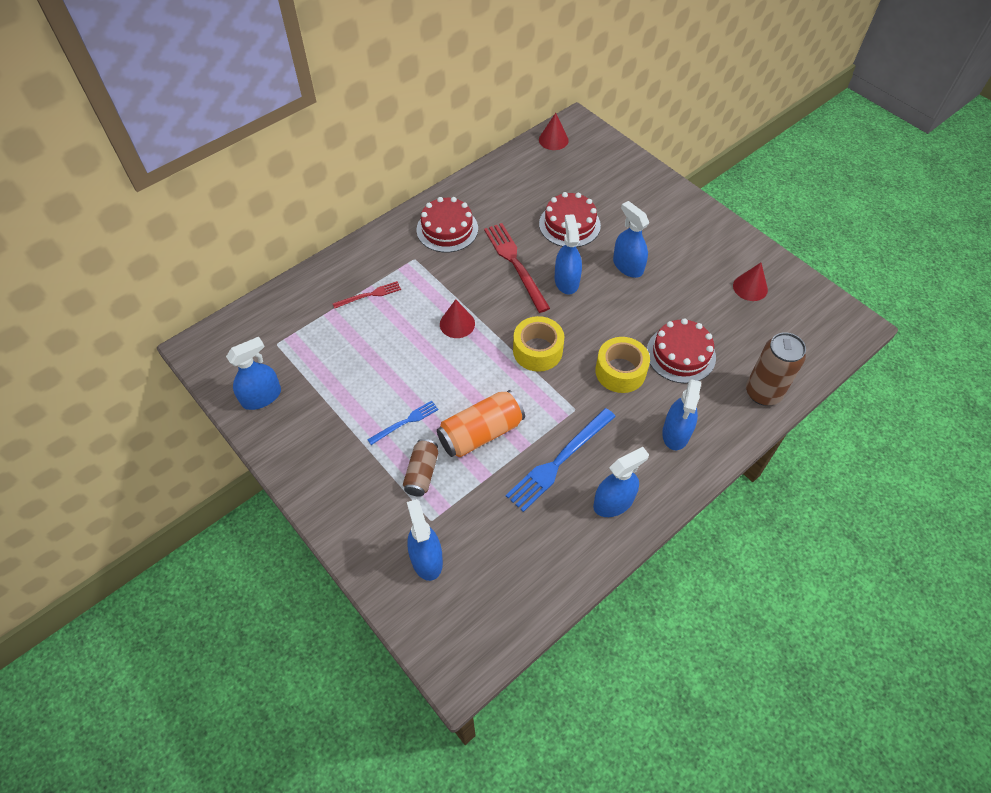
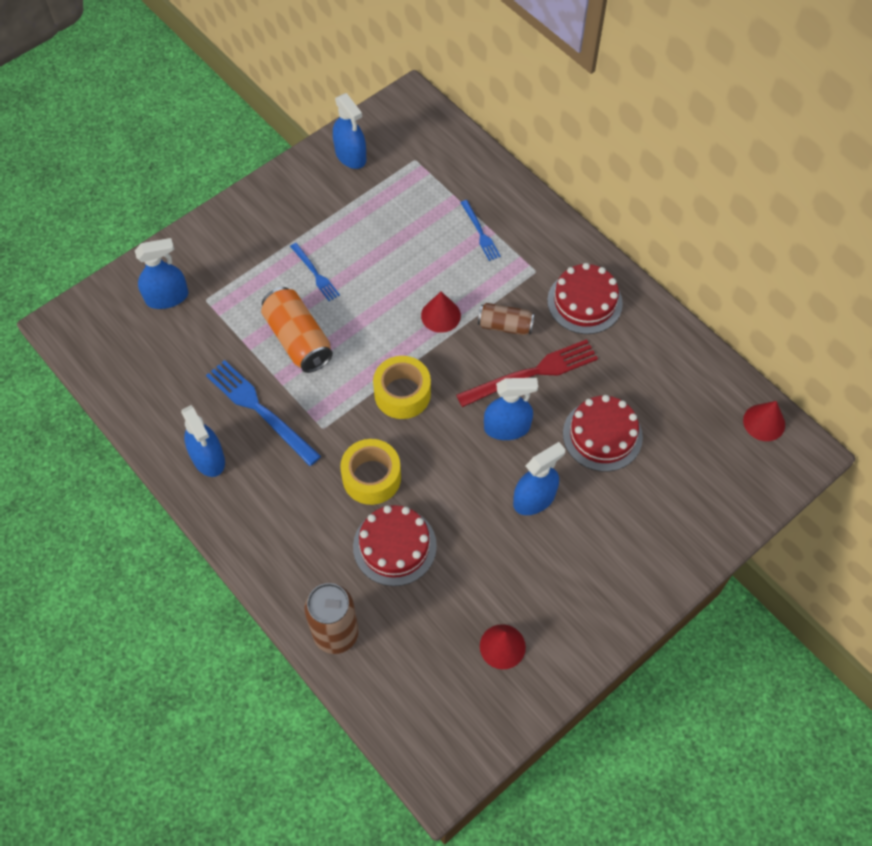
camera: 90 degrees right, 5 degrees up
red fork [332,281,401,309] -> blue fork [460,200,501,261]
brown can [403,439,438,497] -> brown can moved to [478,303,535,335]
blue spray bottle [662,379,701,450] -> none

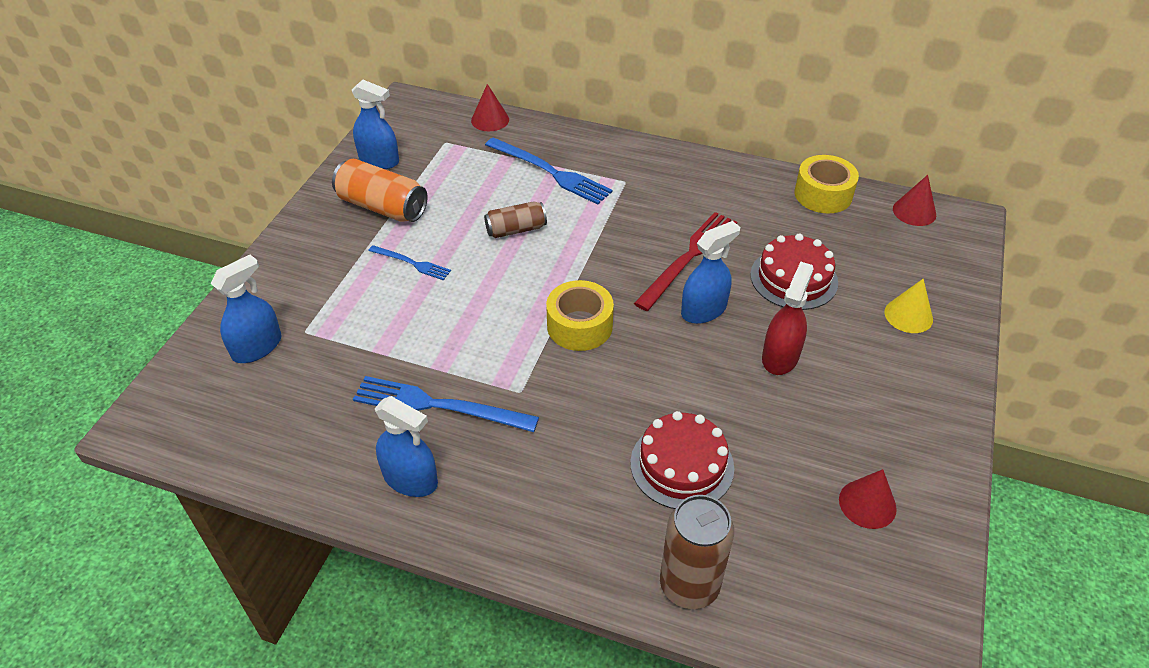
camera: 30 degrees left, 15 degrees down
orange can [261,287,333,373] -> orange can moved to [332,159,428,222]
yellow tape [340,439,401,505] -> yellow tape moved to [794,155,859,213]
red cone [421,291,461,333] -> red cone moved to [471,84,509,131]
blue fork [460,200,501,261] -> blue fork [485,137,613,205], size x1.82
brown can [478,303,535,335] -> brown can moved to [484,201,547,238]
blue spray bottle [513,442,566,515] -> red spray bottle [762,262,814,375]
red cake [547,263,623,334] -> none
none -> yellow cone [884,279,933,333]

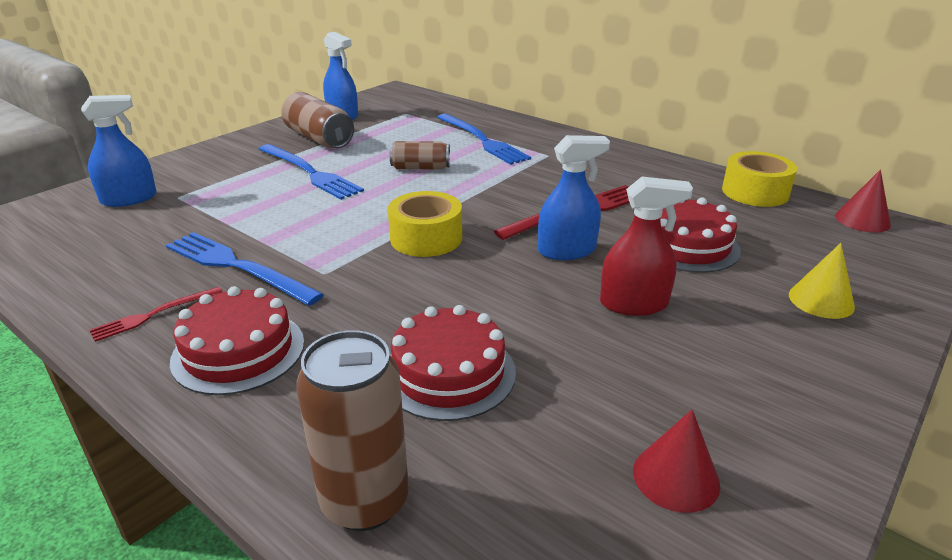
camera: 20 degrees right, 15 degrees down
orange can [332,159,428,222] -> brown can [281,92,354,148]
blue fork [368,245,451,280] -> blue fork [259,144,364,200], size x1.82
blue spray bottle [375,396,438,497] -> red fork [90,287,223,342]
red cone [471,84,509,131] -> none
red spray bottle [762,262,814,375] -> red spray bottle turned 45 degrees clockwise [600,177,693,316]
none -> red cake [170,286,304,395]

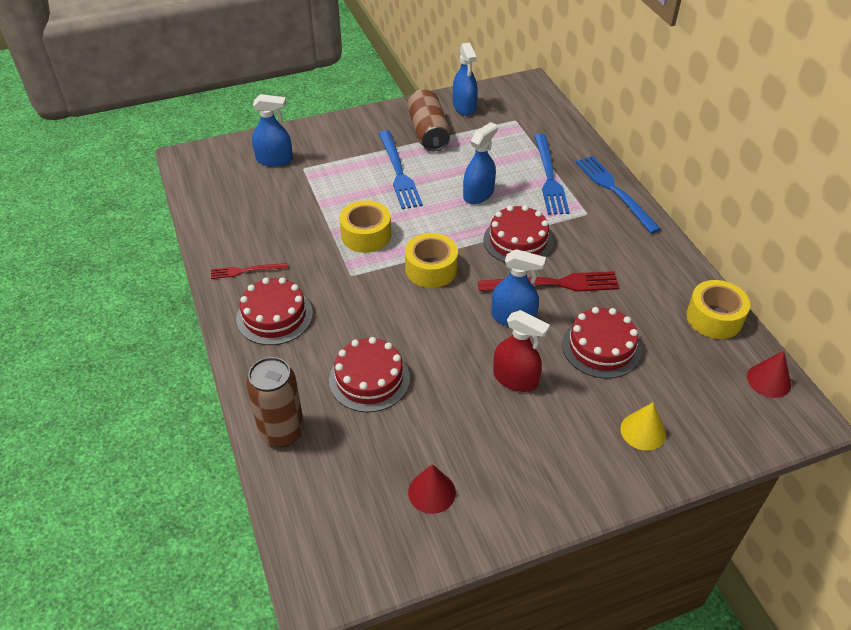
camera: 30 degrees right, 15 degrees up
blue fork [166,232,324,306] -> blue fork moved to [575,156,661,234]
brown can [390,141,450,170] -> blue spray bottle [463,122,498,204]
none -> yellow tape [340,200,391,253]
none -> red cake [484,205,553,263]

